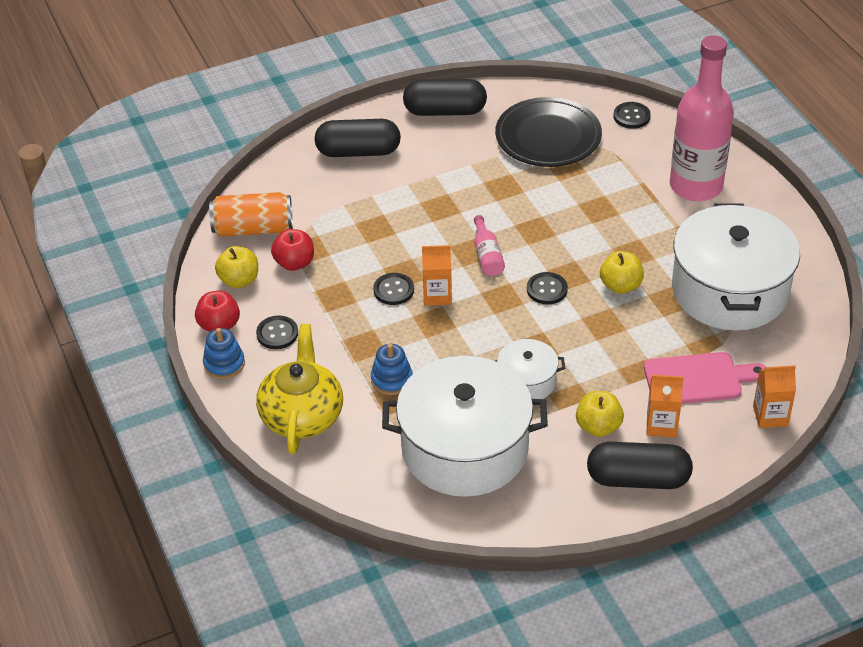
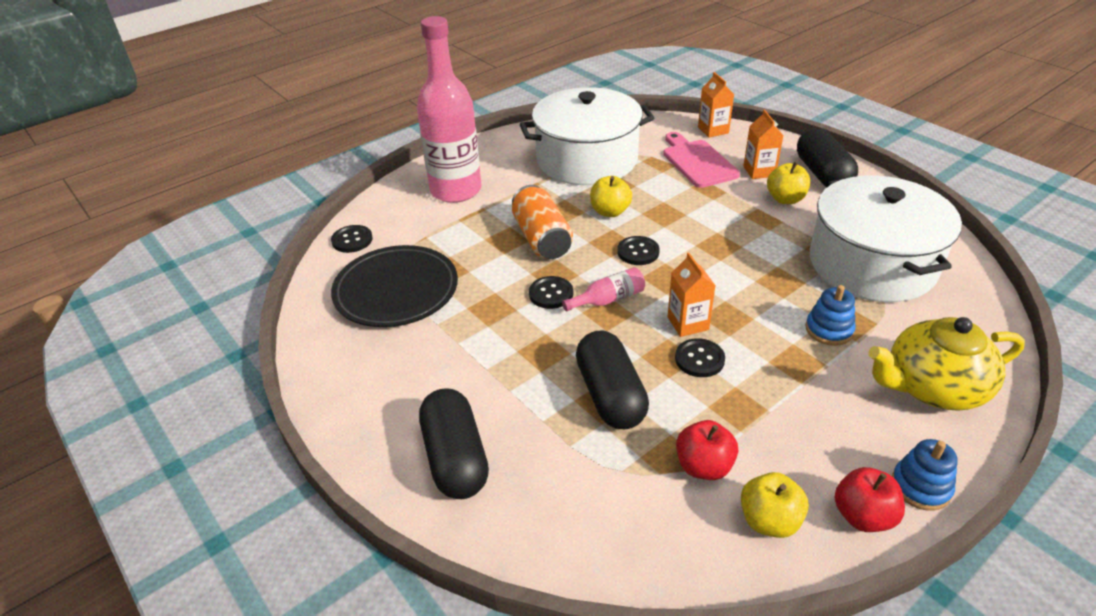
camera: 105 degrees left, 5 degrees down
orange can [209,192,293,237] -> orange can moved to [512,185,573,259]
black button [256,315,298,349] -> black button moved to [529,276,573,309]
black capsule [403,79,487,116] -> black capsule moved to [576,330,649,429]
white pot [496,339,565,399] -> none

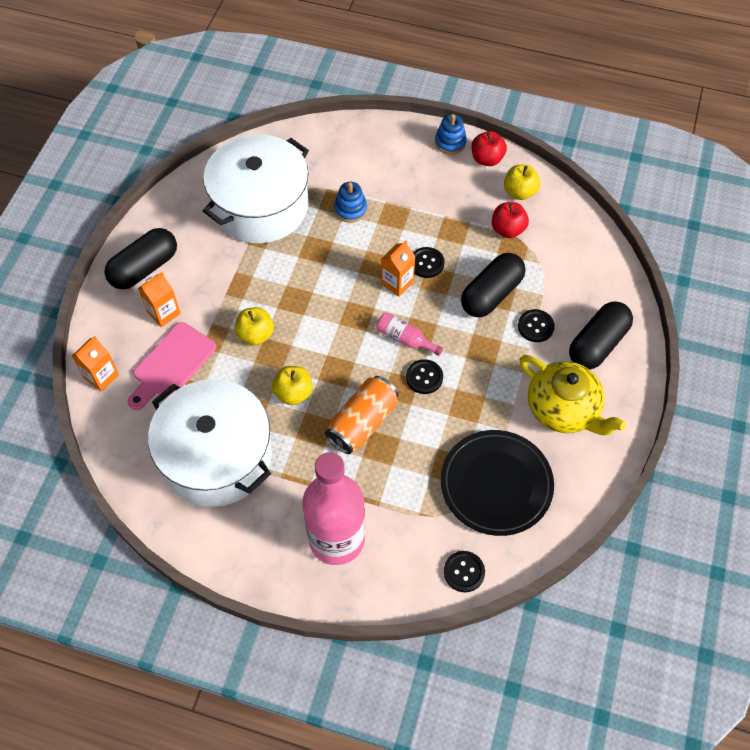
camera: 125 degrees left, 20 degrees up
black button [617,236,660,265] -> black button moved to [518,309,555,342]
yellow apple [767,162,810,204] -> yellow apple moved to [235,307,274,345]
yellow teapot [869,317,1025,411] -> yellow teapot moved to [520,355,626,435]

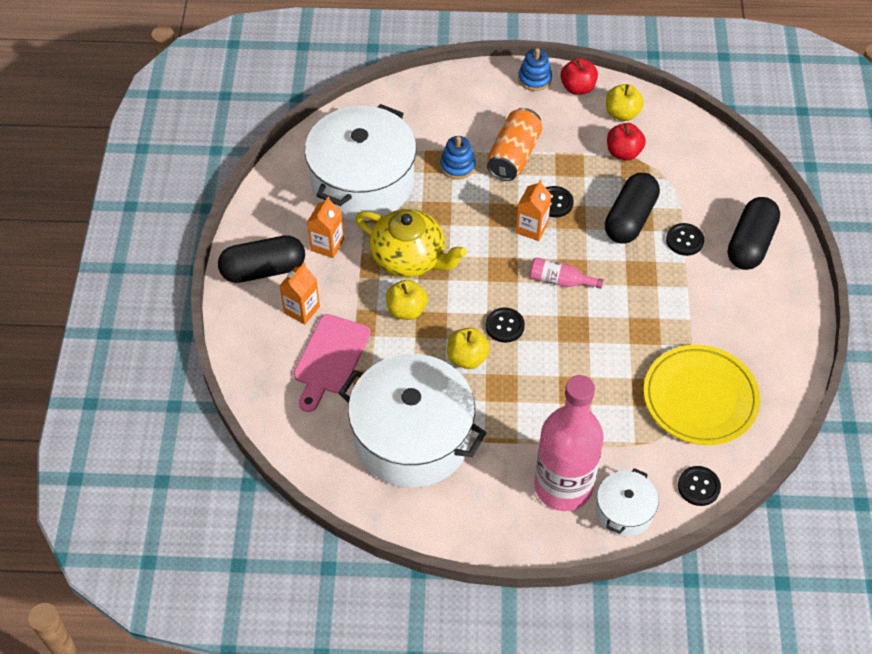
camera: 15 degrees left, 5 degrees down
orange carton [72,336,119,392] -> orange carton moved to [307,197,344,258]
black capsule [104,228,177,289] -> black capsule turned 45 degrees clockwise [218,235,305,283]
orange can [325,376,399,454] -> orange can moved to [487,108,543,181]
black button [406,359,443,394] -> black button moved to [485,308,525,343]
black plate [441,430,554,536] -> yellow plate [643,345,760,445]
yellow teapot [520,355,626,435] -> yellow teapot moved to [355,209,467,277]
none -> white pot [596,468,659,537]

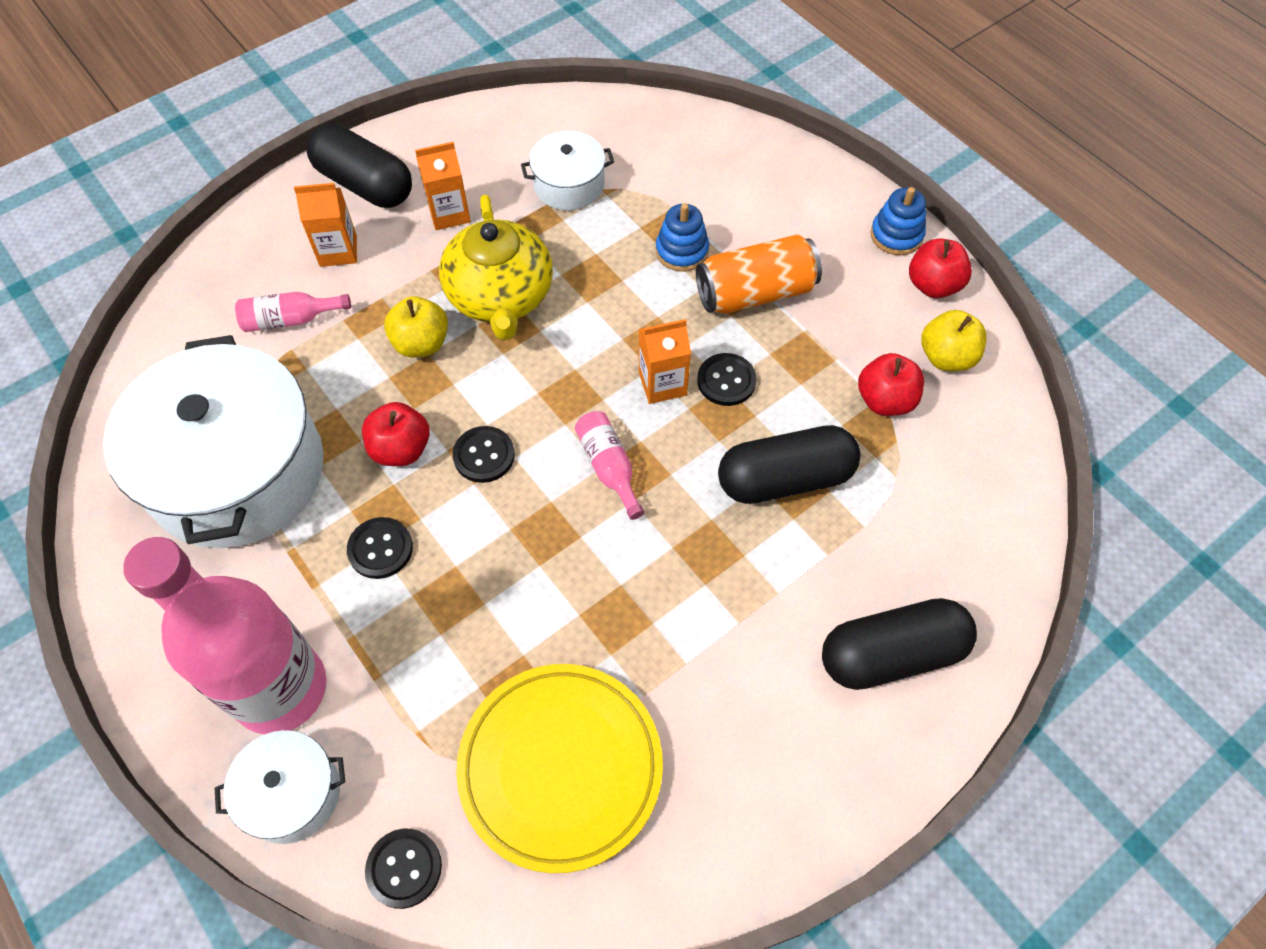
camera: 50 degrees right, 5 degrees up
pink cutting board [294,314,370,412] -> pink bottle [235,292,351,332]
white pot [305,104,417,221] -> white pot [521,131,614,210], size x0.47
yellow apple [447,328,490,369] -> red apple [362,402,430,466]
black button [666,223,704,256] -> black button moved to [347,517,413,579]

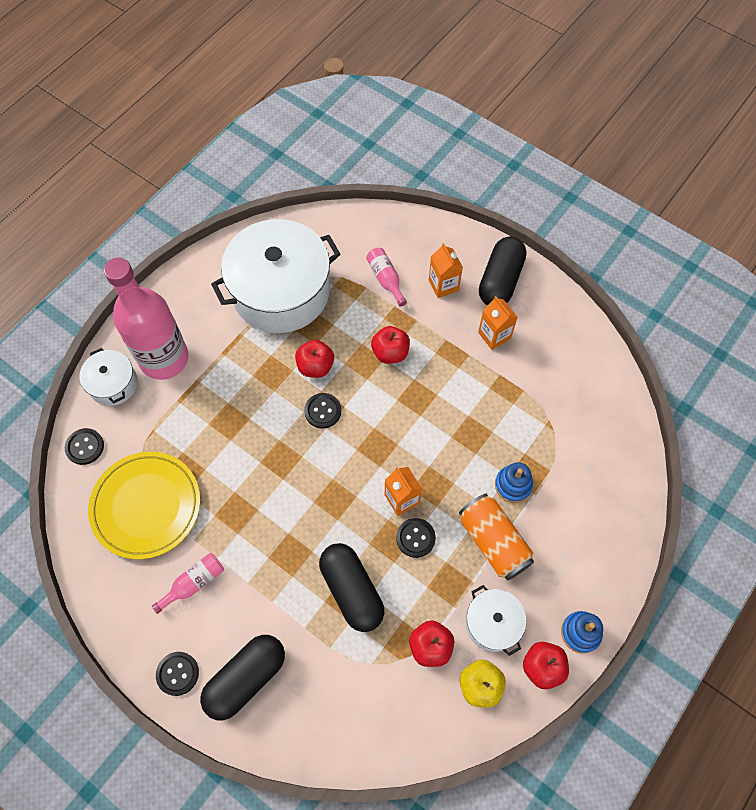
camera: 75 degrees right, 5 degrees up
black button [347,517,413,579] -> black button moved to [156,652,199,696]
yellow apple [384,296,448,358] -> red apple [371,326,410,364]
yellow teapot [439,194,553,340] -> none
white pot [521,131,614,210] -> white pot moved to [466,585,526,656]
pink bottle [575,411,644,520] -> pink bottle moved to [152,553,224,614]
black capsule [822,598,977,690] -> black capsule turned 75 degrees clockwise [200,635,285,720]

